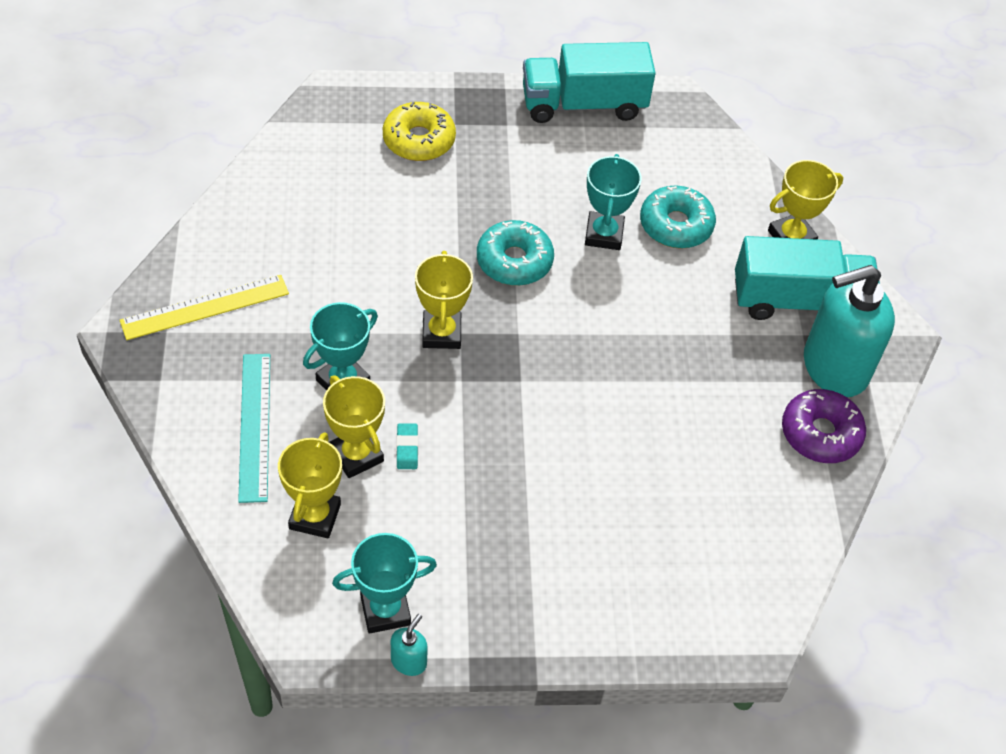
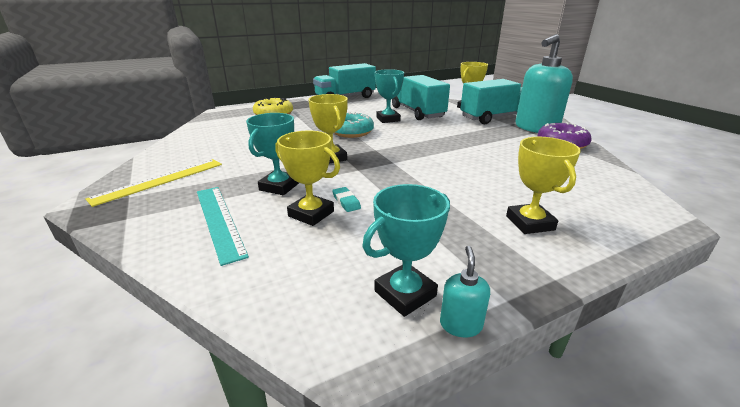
camera: 20 degrees left, 25 degrees down
yellow trophy [278,432,342,538] -> yellow trophy moved to [506,137,581,234]
turquoise donut [640,185,716,249] -> turquoise truck [392,75,450,120]

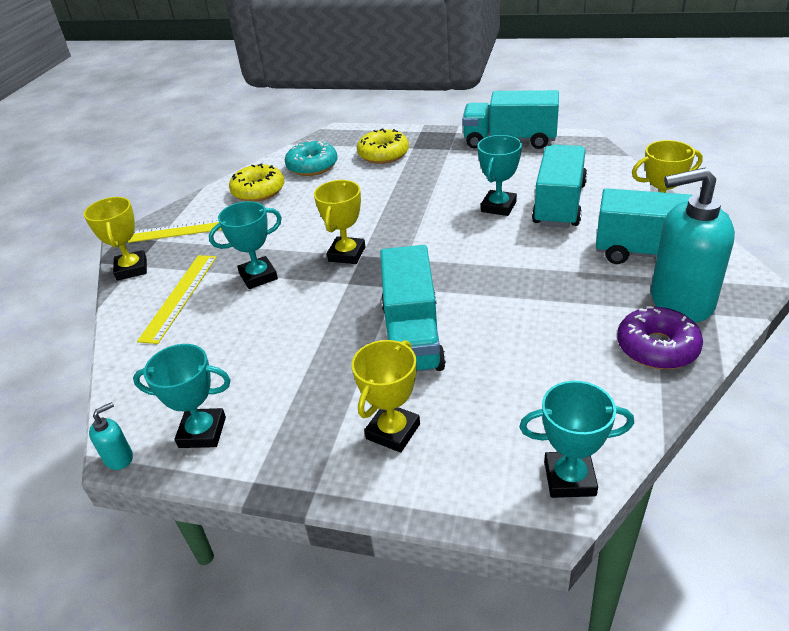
camera: 45 degrees right, 10 degrees up
turquoise ruler [197,187,249,266] -> yellow ruler [137,255,217,344]
yellow trophy [275,131,340,226] -> yellow trophy moved to [84,197,147,281]
turquoise eraser [332,187,361,212] -> none
turquoise donut [334,112,374,138] -> turquoise donut moved to [285,140,338,176]
turquoise soap dispenser [440,246,490,337] -> turquoise soap dispenser moved to [89,402,133,470]
none -> yellow donut [229,163,285,202]
none -> turquoise truck [380,245,446,372]
none -> turquoise trophy [519,381,634,498]

